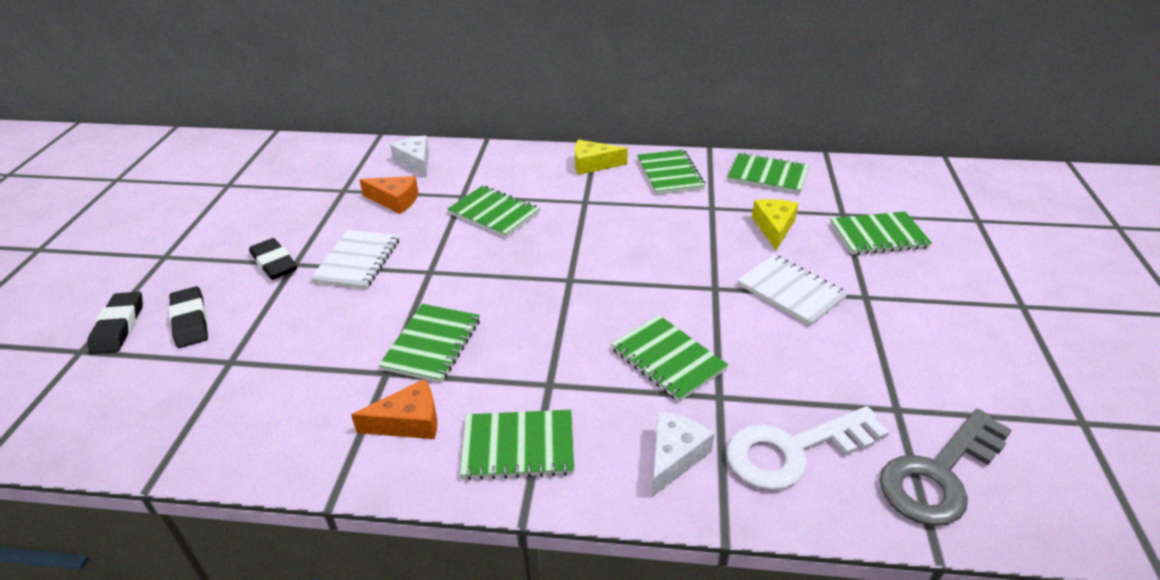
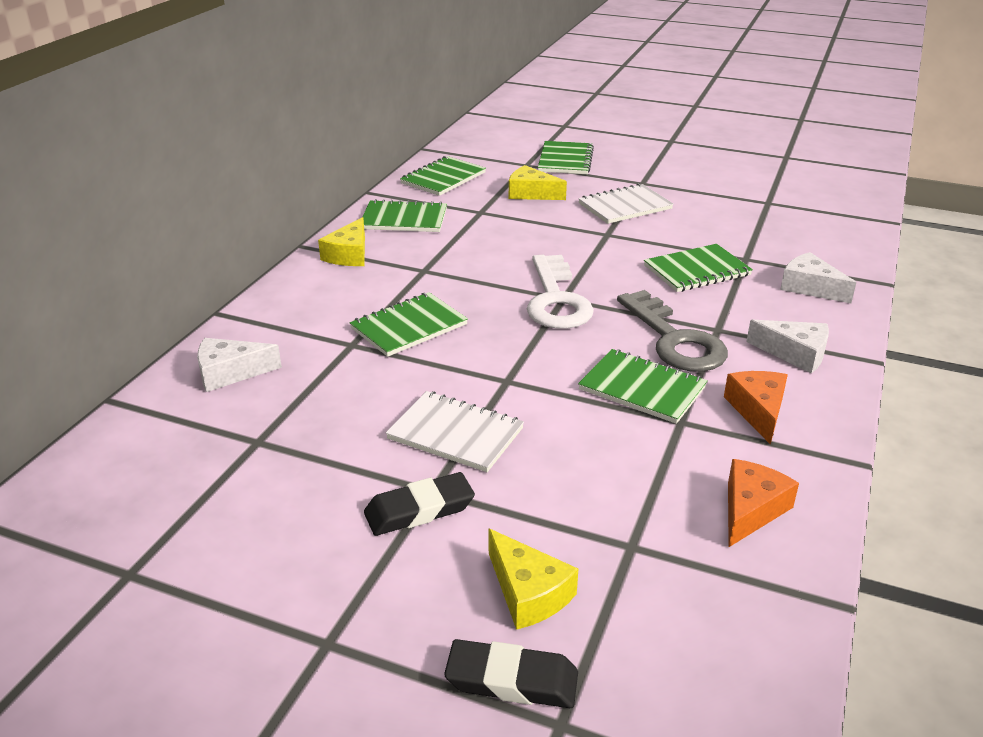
camera: 75 degrees left, 5 degrees down
black eraser [169,286,208,348] -> yellow cheese [489,529,578,630]
orange cheese [359,176,419,214] -> orange cheese moved to [728,459,799,547]
green notebook [460,410,574,480] -> white cheese [746,320,829,373]
white key [726,406,889,490] -> white key moved to [527,255,594,329]
grey key [880,409,1012,526] -> grey key moved to [617,290,728,372]

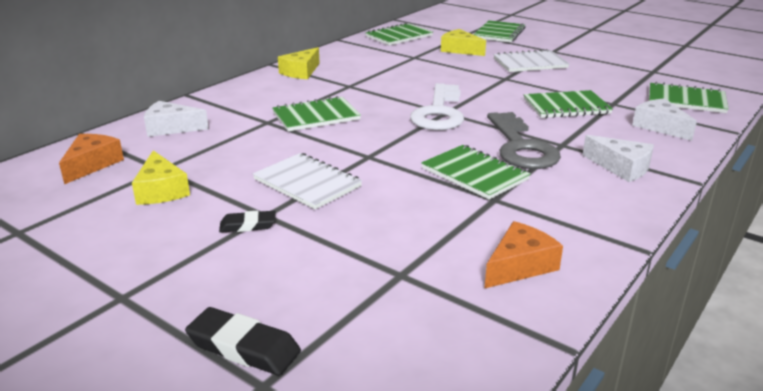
camera: 15 degrees right, 5 degrees down
green notebook [363,199,447,232] -> green notebook moved to [649,82,729,113]
black eraser [364,472,475,536] -> black eraser [219,211,276,233], size x0.65
yellow cheese [489,529,578,630] -> yellow cheese moved to [132,150,190,205]
orange cheese [724,371,788,445] -> orange cheese moved to [59,134,124,184]

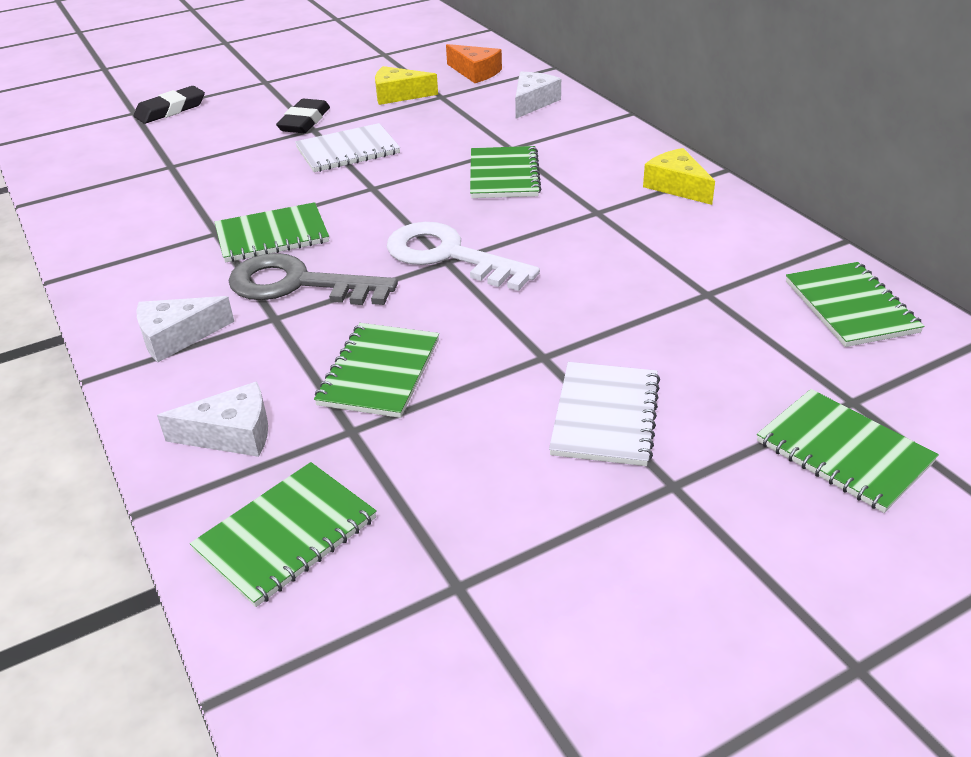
camera: 115 degrees right, 10 degrees up
black eraser [219,211,276,233] -> black eraser [276,99,330,133], size x1.54
yellow cheese [441,29,486,56] -> none
orange cheese [484,221,563,289] -> none

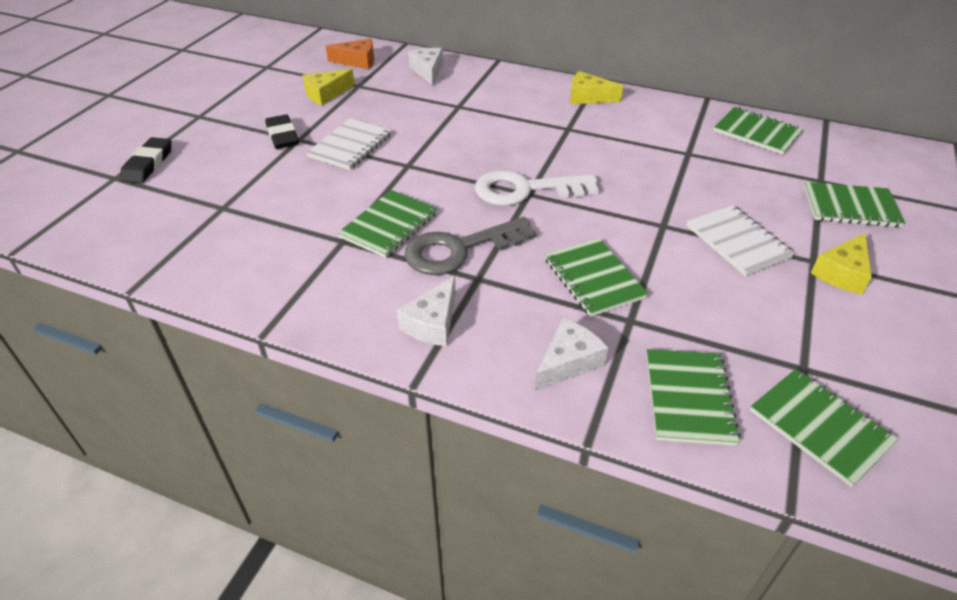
camera: 40 degrees left, 5 degrees up
green notebook [470,146,541,198] -> green notebook moved to [750,369,898,487]
none -> yellow cheese [811,233,872,294]

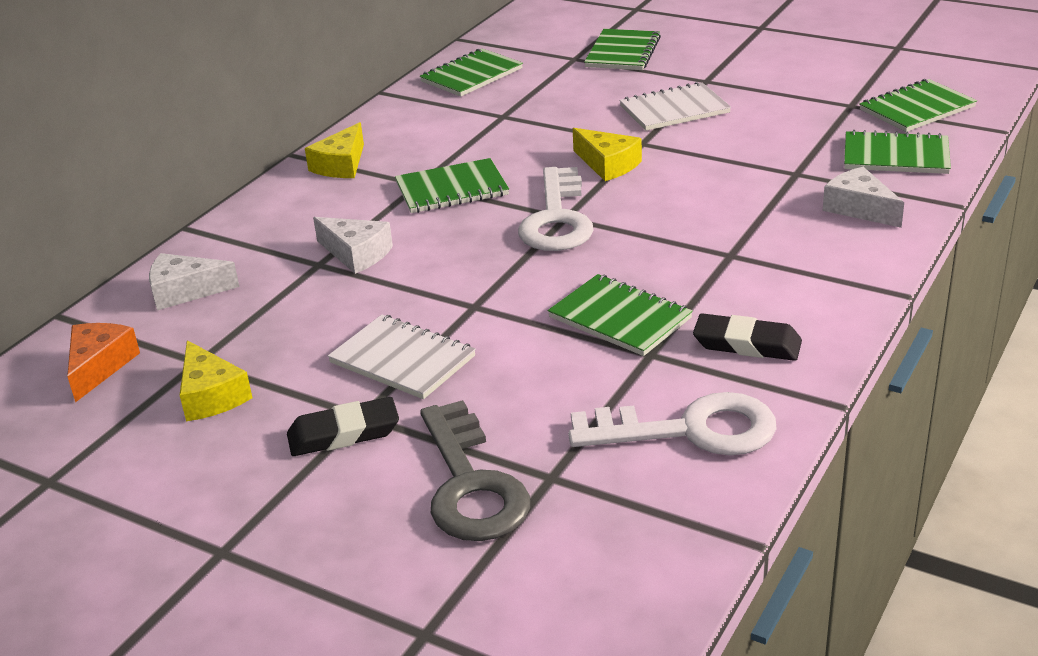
camera: 80 degrees left, 10 degrees down
black eraser [120,137,172,184] -> black eraser moved to [693,313,802,361]
white cheese [397,276,456,346] -> white cheese moved to [313,217,393,274]
grey key [405,217,537,275] -> grey key moved to [420,400,530,541]
green notebook [545,238,649,317] -> green notebook moved to [395,158,509,213]
yellow cheese [811,233,872,294] -> yellow cheese moved to [573,128,642,181]
none -> white key [568,392,777,455]

